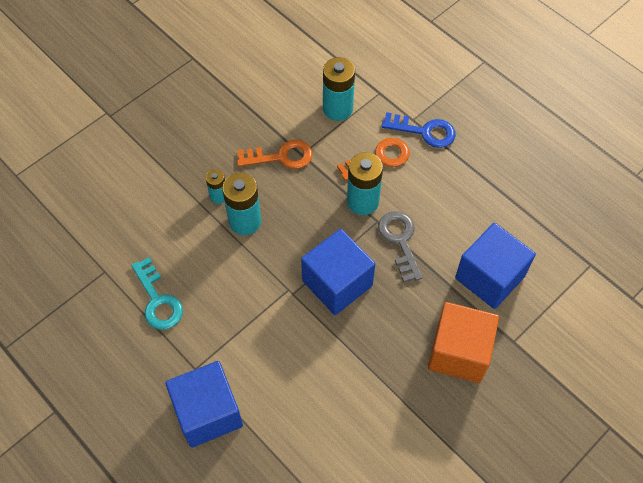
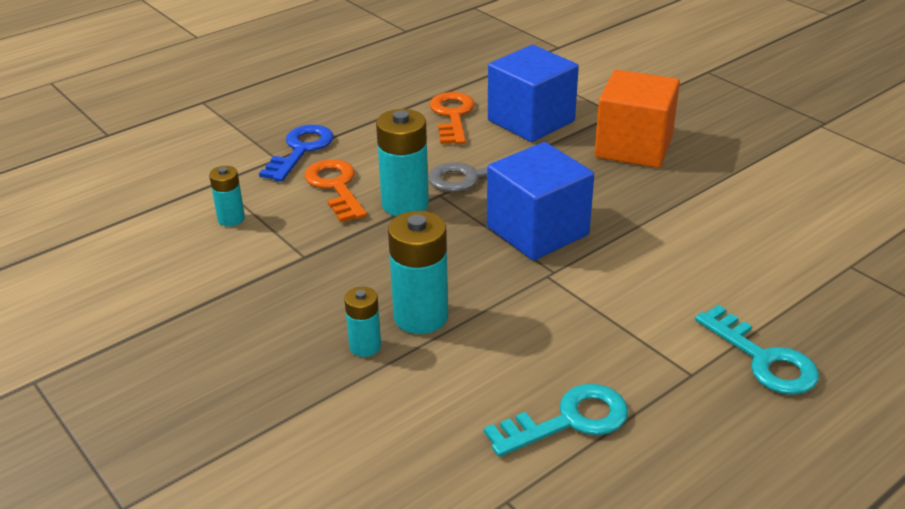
camera: 85 degrees left, 25 degrees down
blue cube [165,361,243,448] -> turquoise key [695,305,819,395]
orange key [237,140,312,169] -> orange key moved to [430,92,475,144]
turquoise battery [323,57,355,121] -> turquoise battery [209,166,245,226], size x0.56

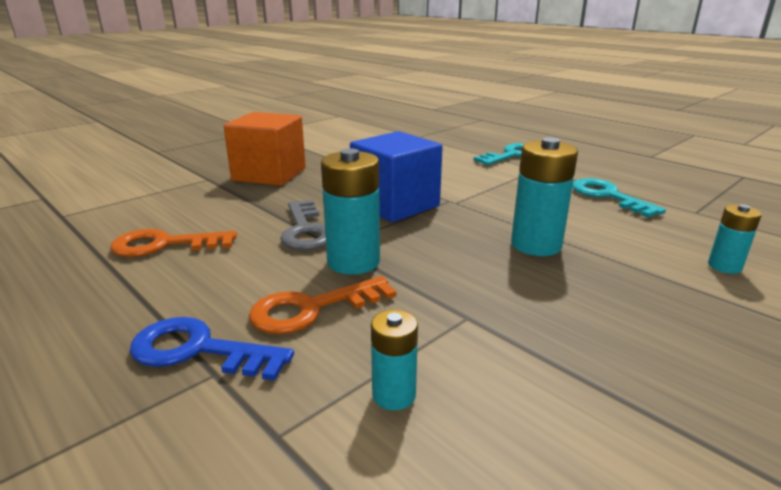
camera: 95 degrees left, 10 degrees down
turquoise battery [344,287,381,357] -> turquoise battery moved to [708,204,762,274]
blue cube [488,45,579,142] -> none

